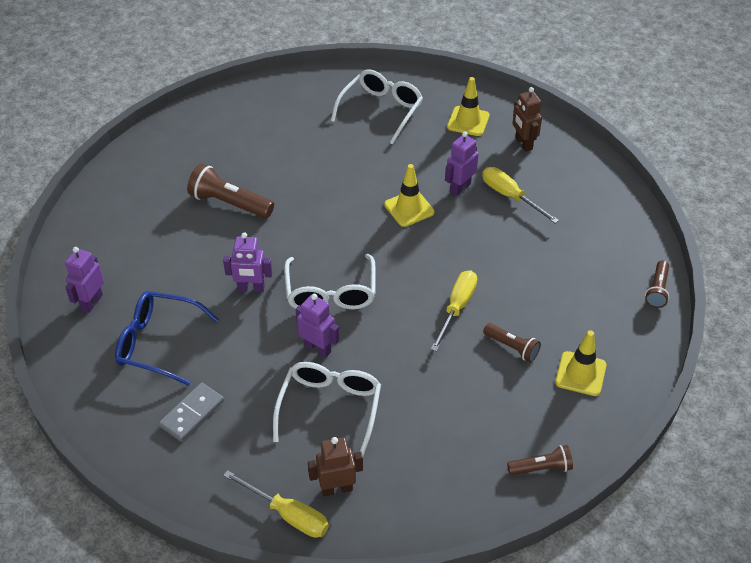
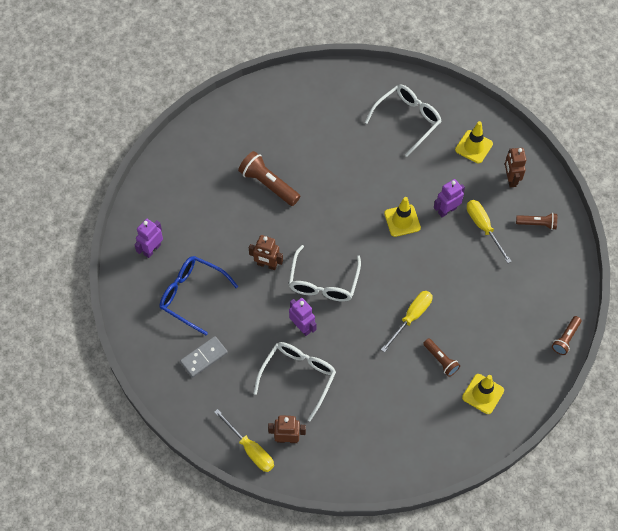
camera: 15 degrees right, 15 degrees up
purple robot [223,232,272,293] -> brown robot [249,235,283,270]
brown flashlight [507,445,573,475] -> brown flashlight moved to [516,213,557,230]

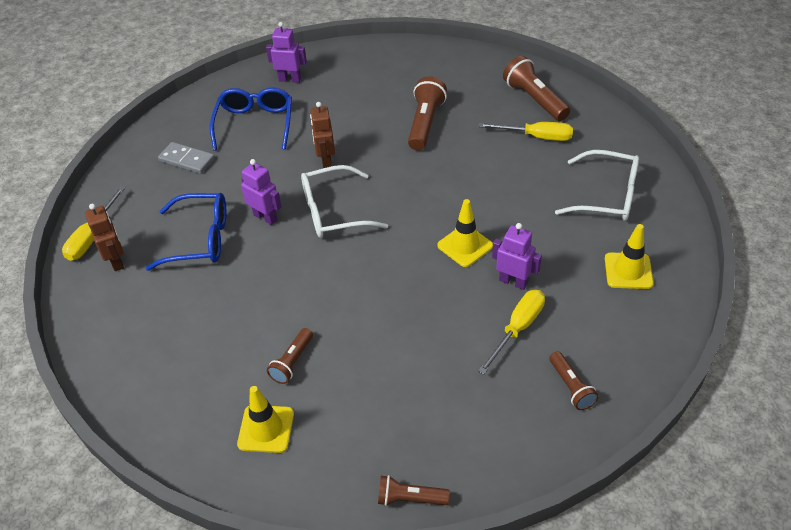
camera: 65 degrees right, 15 degrees down
white glasses [253,342,336,421] -> blue glasses [146,193,227,271]
purple robot [289,298,316,336] -> purple robot turned 75 degrees counterclockwise [241,159,282,225]
yellow screwdriver [381,291,432,353] -> yellow screwdriver moved to [478,122,573,141]
brown robot [505,148,526,187] -> none
none -> brown flashlight [503,56,570,121]

